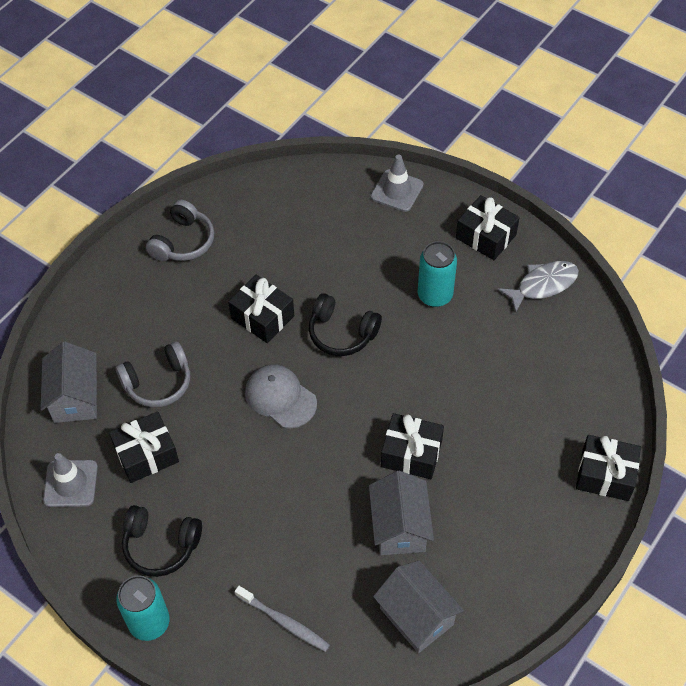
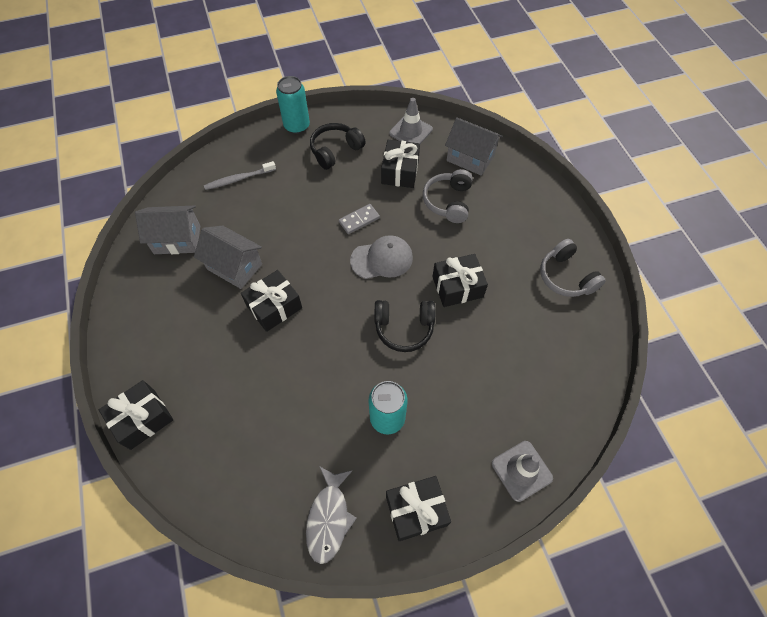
camera: 125 degrees right, 5 degrees up
black headphones [309,293,382,356] -> black headphones turned 150 degrees counterclockwise [375,300,435,352]
none -> grey domino [339,204,380,234]

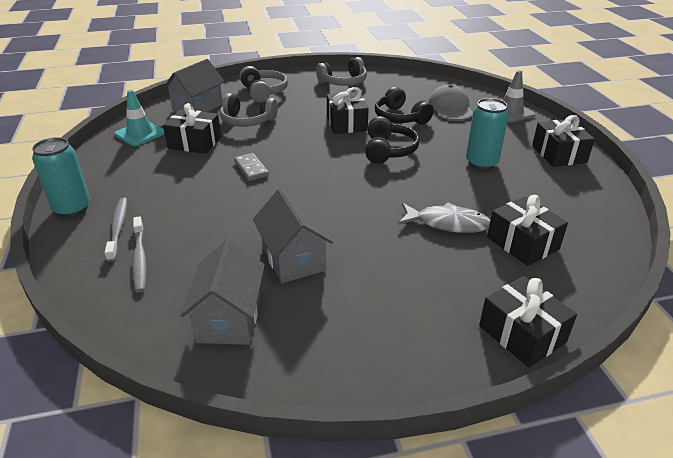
camera: 85 degrees left, 25 degrees down
grey house [194,226,262,289] -> grey house turned 60 degrees counterclockwise [253,189,333,283]
black gift [241,270,302,332] -> black gift moved to [487,195,568,266]
grey fish [306,466,357,564] -> grey fish moved to [398,202,490,233]
black headphones [310,123,366,170] -> black headphones moved to [375,87,434,125]
grey cap [350,235,413,279] -> grey cap moved to [428,84,473,121]
grey traffic cone [389,98,433,144] -> turquoise traffic cone [114,90,165,146]
none -> grey toothbrush [105,198,127,262]
none -> grey headphones [240,66,288,102]

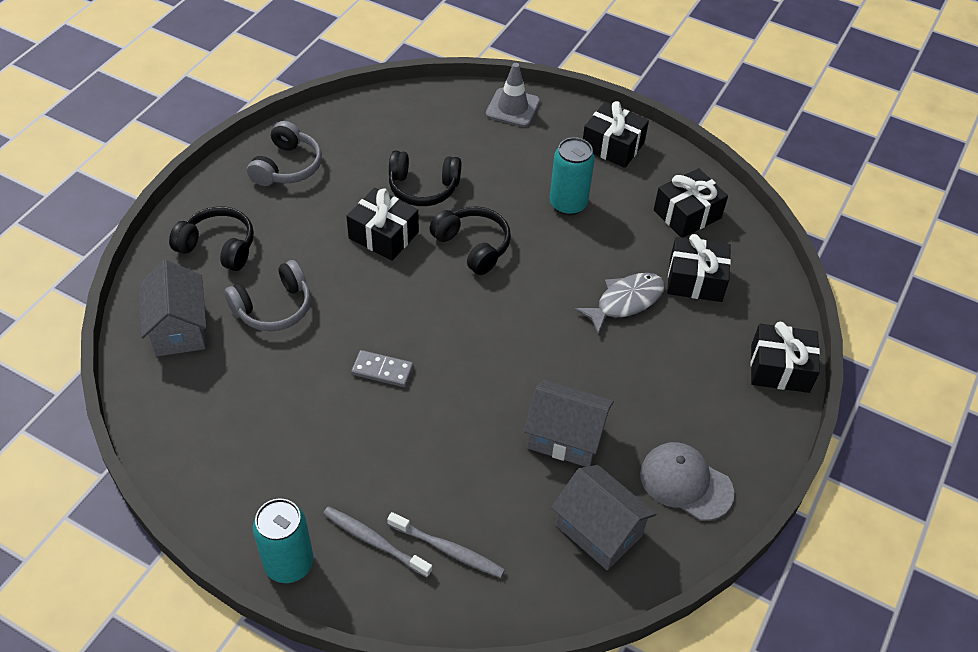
camera: 50 degrees left, 15 degrees up
turquoise traffic cone [114,90,165,146] -> none
black gift [163,103,221,154] -> black gift moved to [654,168,728,237]
grey headphones [240,66,288,102] -> black headphones [169,206,254,271]
grey cap [428,84,473,121] -> grey cap moved to [640,442,734,521]

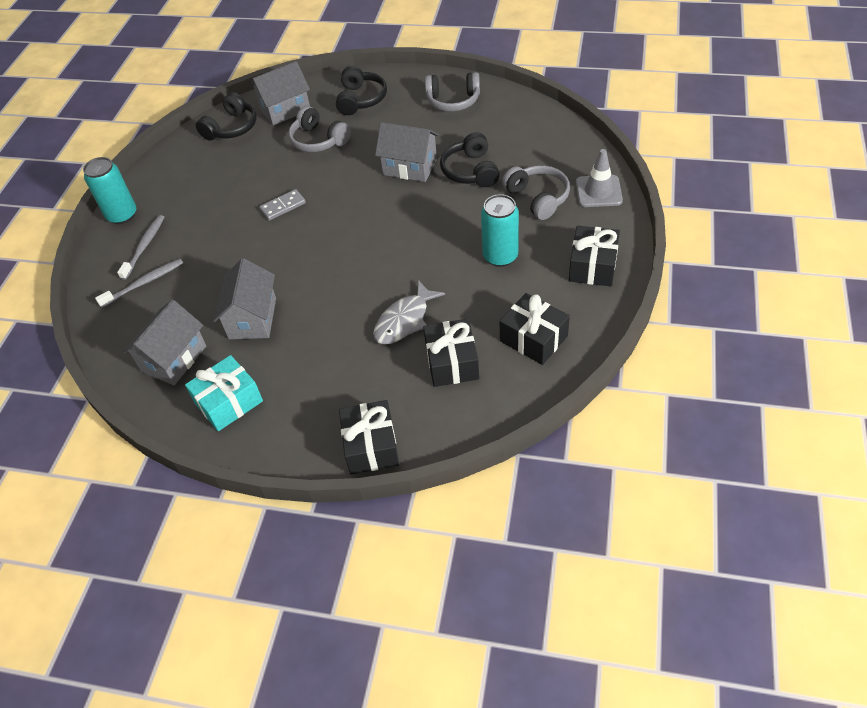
camera: 80 degrees right, 0 degrees up
black gift [346,188,419,261] -> grey house [375,122,439,182]
grey domino [351,350,413,387] -> grey domino turned 60 degrees clockwise [259,189,306,221]
grey toothbrush [387,512,505,578] -> grey toothbrush turned 135 degrees counterclockwise [95,259,183,308]
black headphones [429,207,511,275] -> black headphones moved to [196,92,256,141]
grey fish [574,273,665,334] -> grey fish turned 90 degrees clockwise [373,280,445,344]
grey cap [640,442,734,521] -> turquoise gift [185,355,263,431]
none -> grey headphones [502,165,570,220]

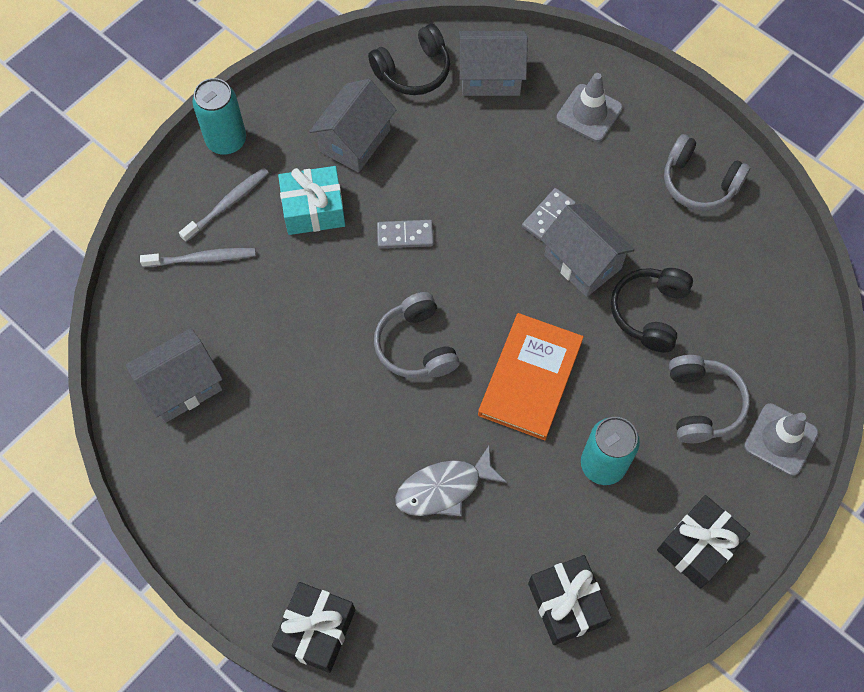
camera: 25 degrees right, 15 degrees up
turquoise gift [185,355,263,431] -> turquoise gift moved to [278,166,345,235]
grey house [213,258,276,339] -> grey house moved to [309,79,396,173]
grey headphones [288,106,351,152] -> grey headphones moved to [374,292,459,378]
black headphones [336,66,387,115] -> grey traffic cone [556,73,623,142]
black gift [423,319,479,387] -> none
none -> orange book [478,313,584,441]
none -> grey domino [522,188,576,240]

